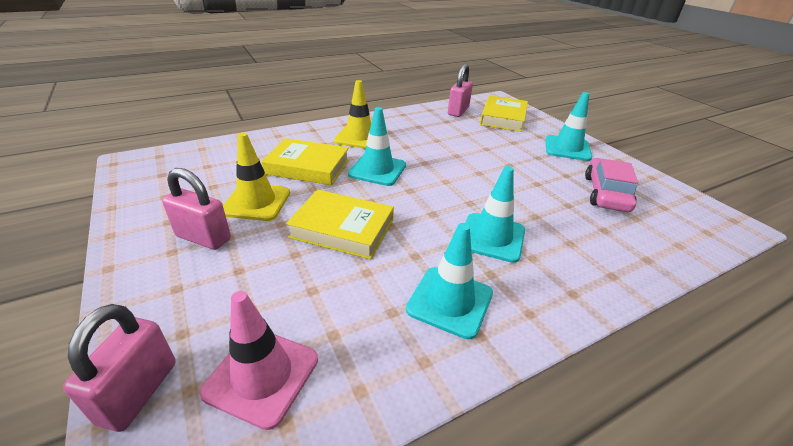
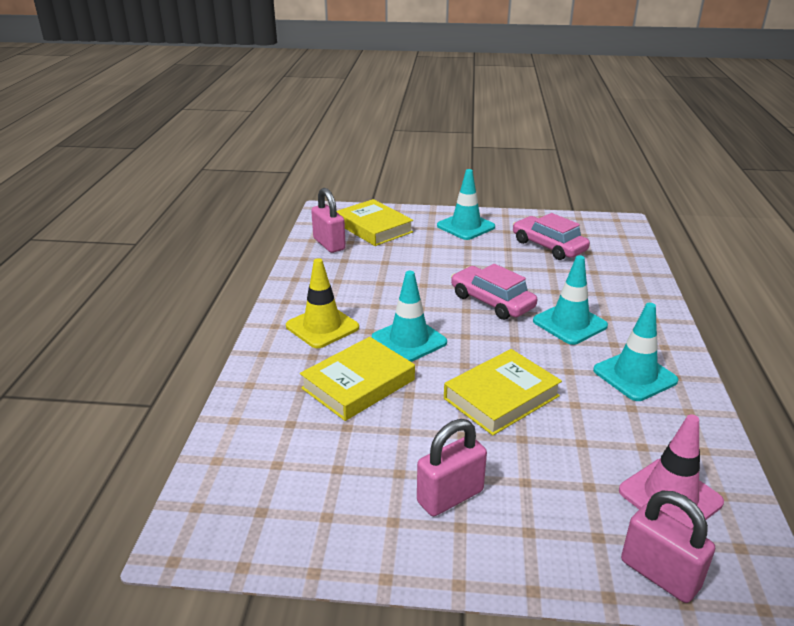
camera: 55 degrees left, 5 degrees down
yellow traffic cone [223,133,290,221] -> none
none -> pink car [451,264,537,320]

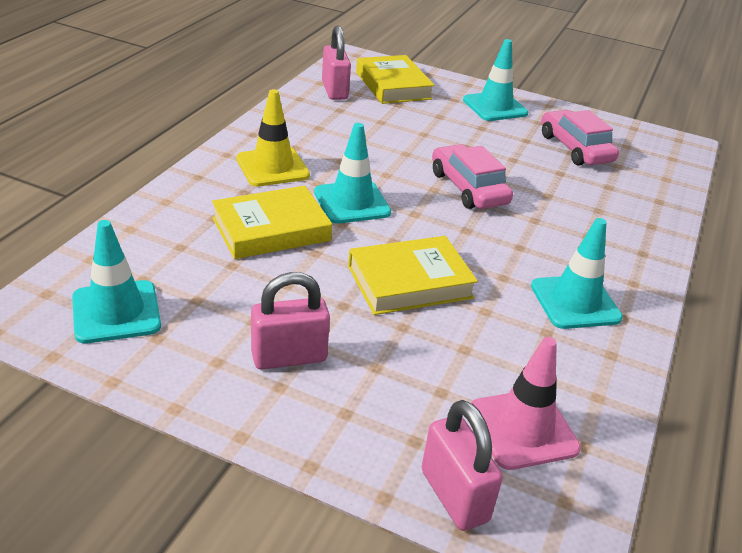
camera: 15 degrees right, 5 degrees up
turquoise traffic cone [533,255,608,345] -> turquoise traffic cone moved to [72,220,161,344]

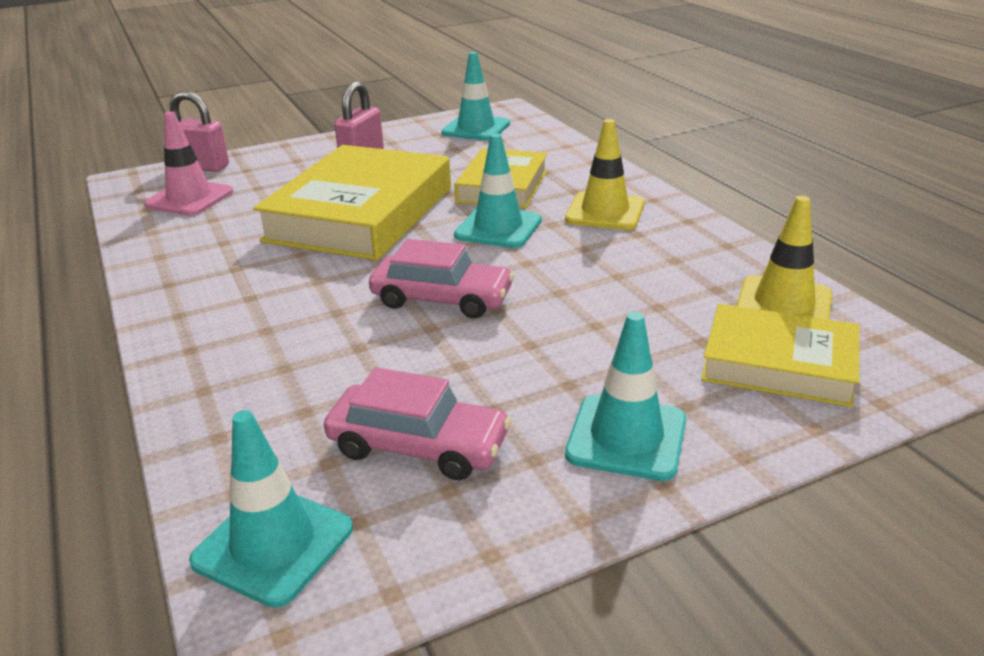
camera: 135 degrees right, 5 degrees down
pink padlock [322,25,351,100] -> yellow traffic cone [736,196,832,320]
yellow book [348,236,478,315] -> yellow book [253,145,451,260], size x1.69
turquoise traffic cone [531,218,623,329] -> turquoise traffic cone moved to [189,410,353,608]

